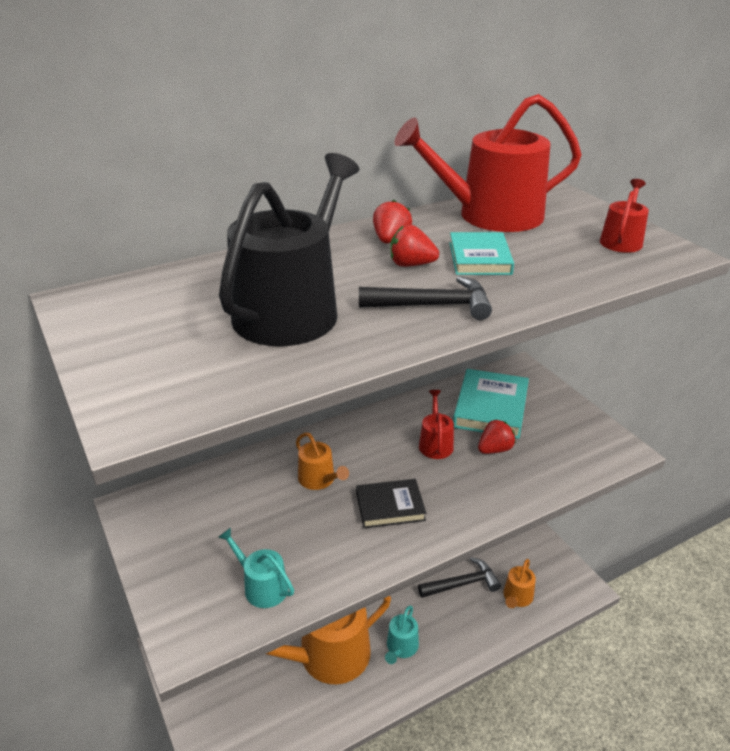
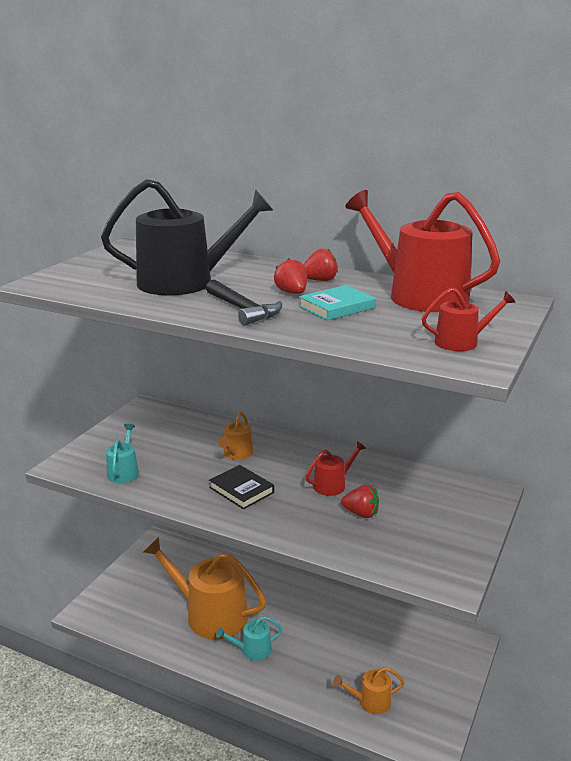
camera: 55 degrees right, 10 degrees down
black hammer [418,557,501,598] -> none
turquoise book [453,369,529,439] -> none

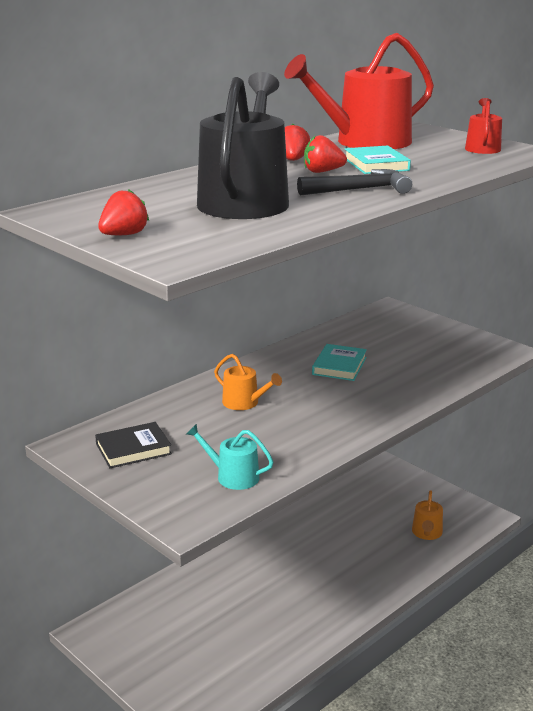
camera: 70 degrees left, 0 degrees up
orange watering can [143,537,266,639] -> none
black book [209,465,274,509] -> black book moved to [95,422,172,468]
turquoise watering can [216,616,283,661] -> none
red watering can [306,441,366,496] -> turquoise book [312,344,367,381]
red strawberry [341,485,379,518] -> red strawberry moved to [98,190,149,235]

